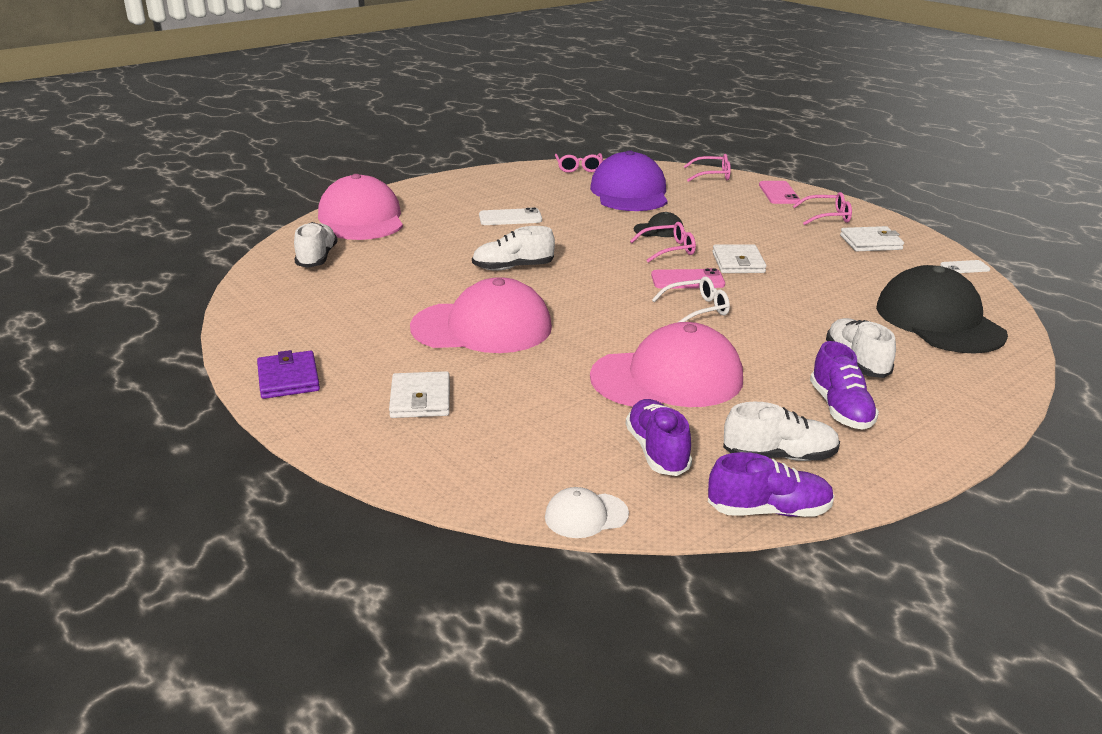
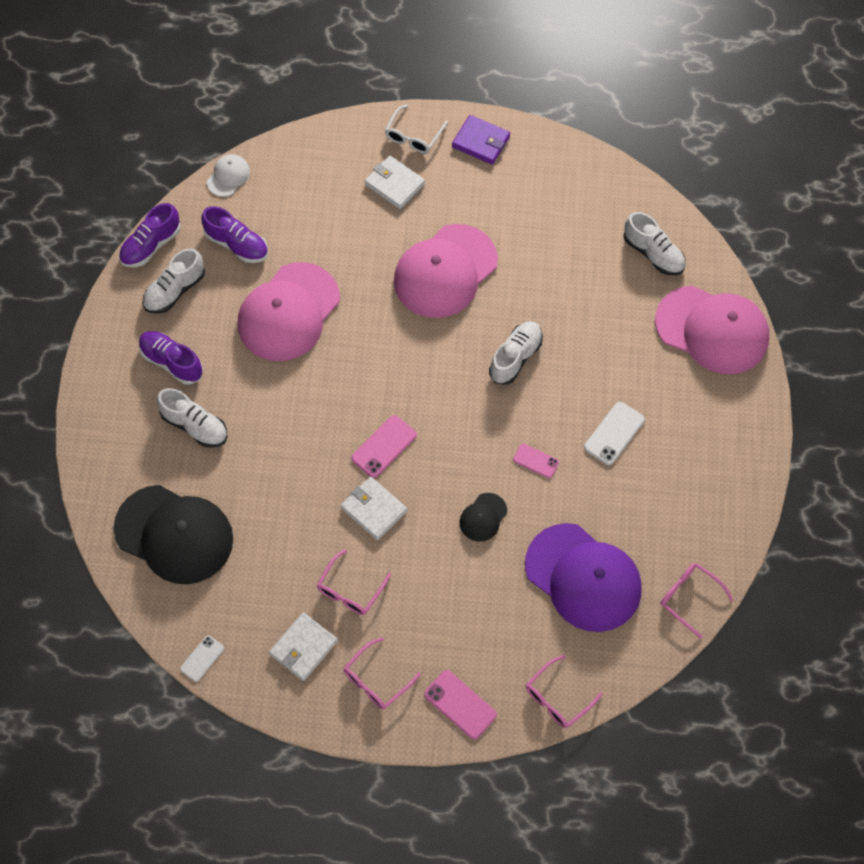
camera: 135 degrees right, 35 degrees up
pink glasses [630,222,696,263] -> pink glasses moved to [317,549,391,615]
white glasses [652,277,730,323] -> white glasses moved to [385,104,448,154]
none -> pink phone [513,444,559,478]

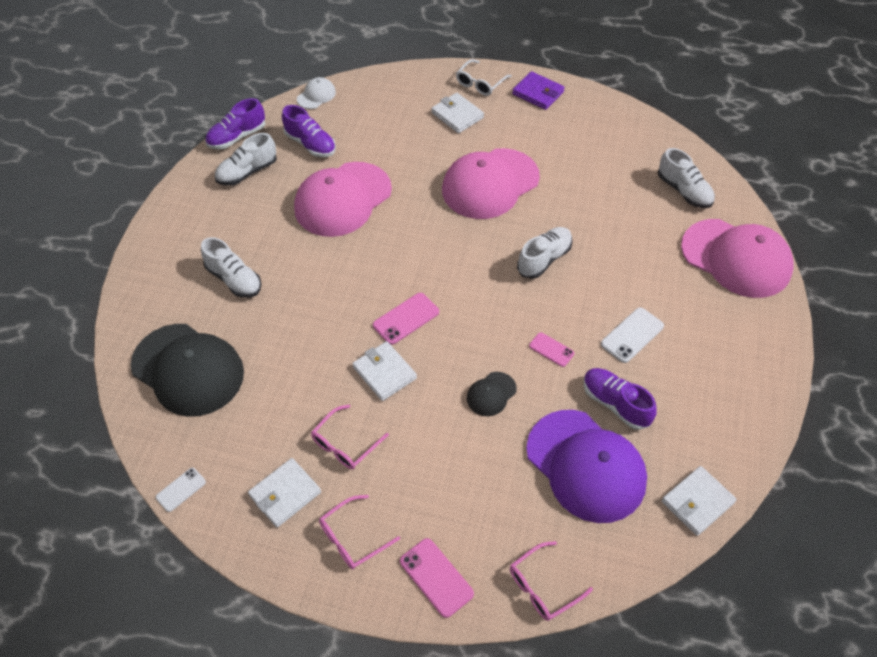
camera: 10 degrees right, 10 degrees down
purple shoe [139,331,203,385] -> purple shoe moved to [584,368,657,430]
pink glasses [660,563,733,639] -> white wallet [662,466,737,536]

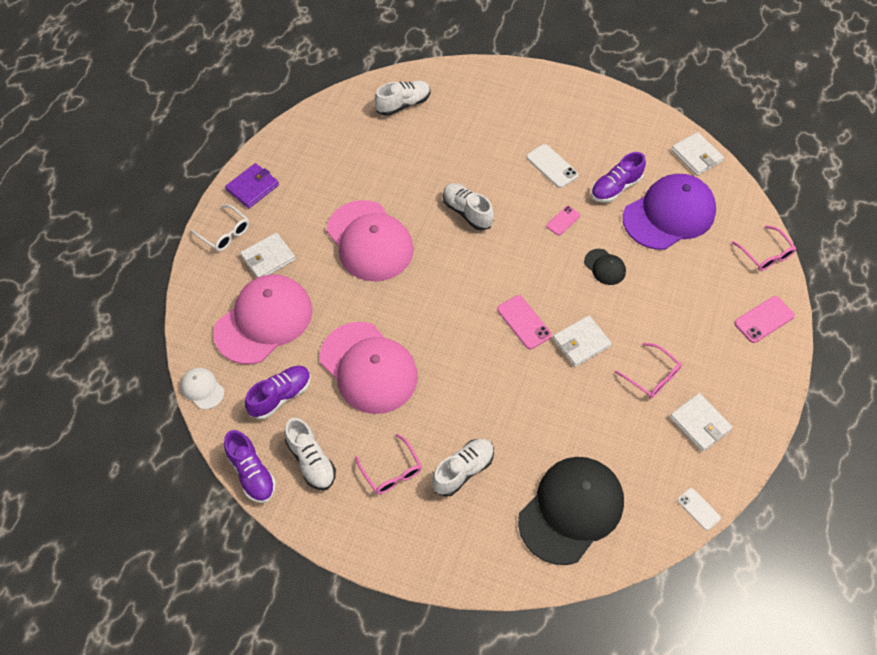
camera: 85 degrees left, 5 degrees up
pink glasses [319,495,400,569] -> pink glasses moved to [355,434,422,494]
pink cap [681,219,793,298] -> pink cap moved to [213,274,313,364]

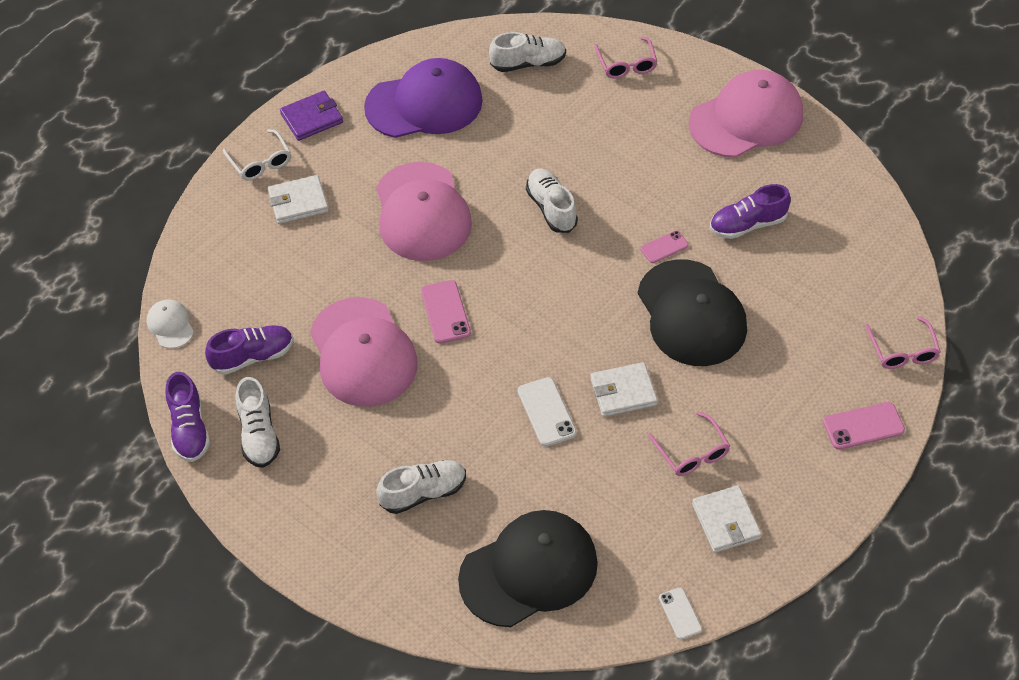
camera: 20 degrees right, 5 degrees down
pink cap [213,274,313,364] -> pink cap moved to [688,70,803,158]
pink glasses [355,434,422,494] -> pink glasses moved to [595,36,657,79]
pink phone [497,295,552,349] -> pink phone moved to [421,280,471,344]
white phone [527,144,578,188] -> white phone moved to [518,377,577,447]
black cap [584,249,626,285] -> black cap [638,259,747,366], size x2.26
purple cap [623,174,716,250] -> purple cap moved to [364,58,483,138]
white wallet [671,132,724,175] -> none

